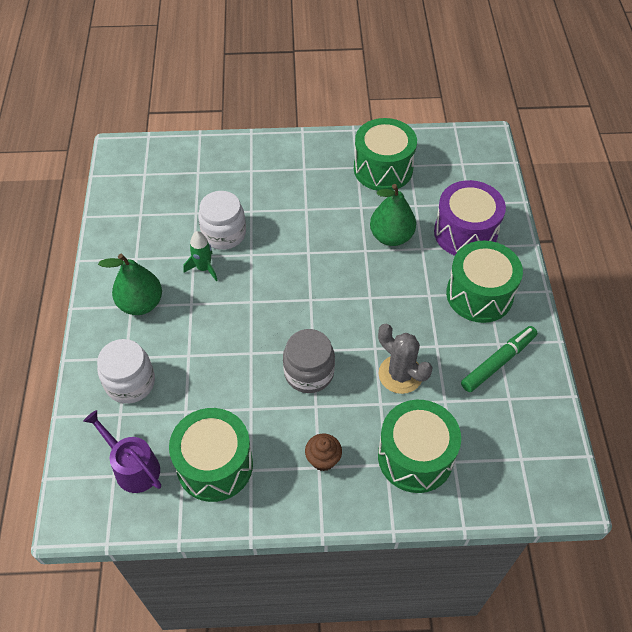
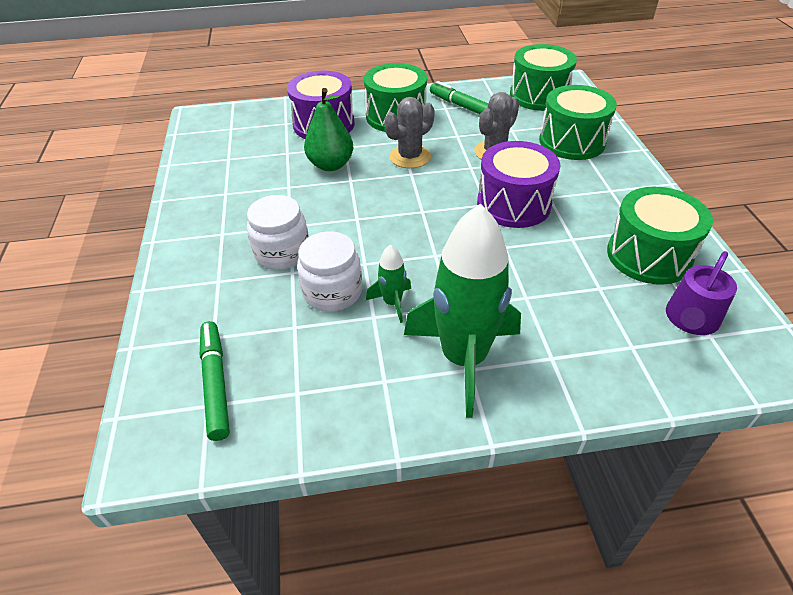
camera: 95 degrees left, 10 degrees down
white jar [97,339,155,404] -> white jar moved to [247,195,309,270]
green pear [98,254,162,315] -> green rocket [404,204,521,418]
grey jar [283,329,335,393] -> purple drum [477,141,561,228]
brown cupcake [305,434,342,471] -> none
green drum [354,118,417,191] -> green drum moved to [510,44,577,111]
none -> green marker [200,321,230,441]
none -> grey cactus [384,97,435,168]

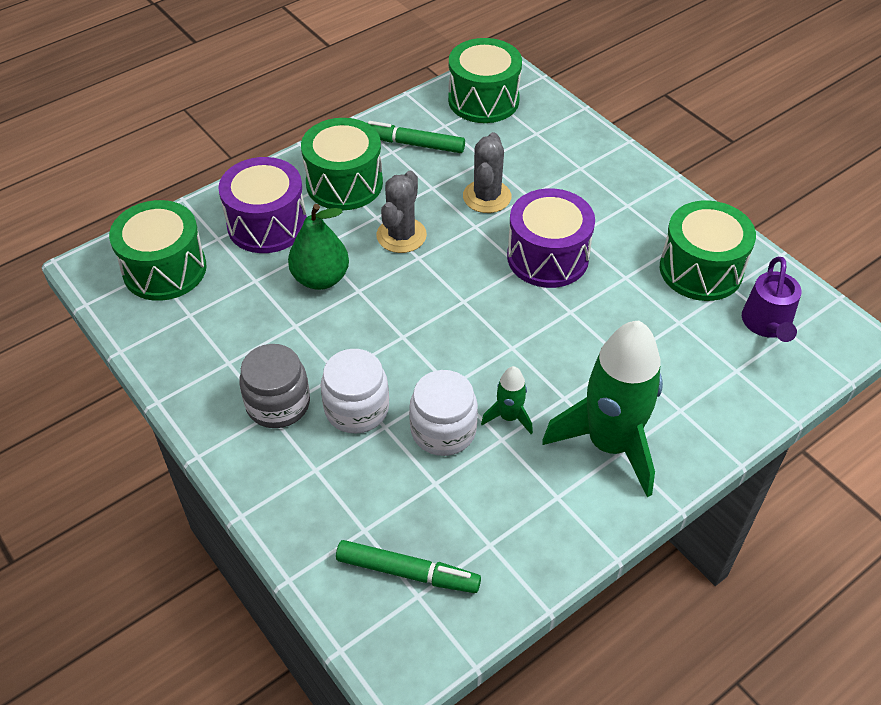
camera: 30 degrees left, 5 degrees up
green marker [200,321,230,441] -> green marker turned 150 degrees clockwise [336,540,481,593]
green drum [539,85,617,160] -> green drum moved to [109,200,207,301]
none -> grey jar [239,344,310,428]

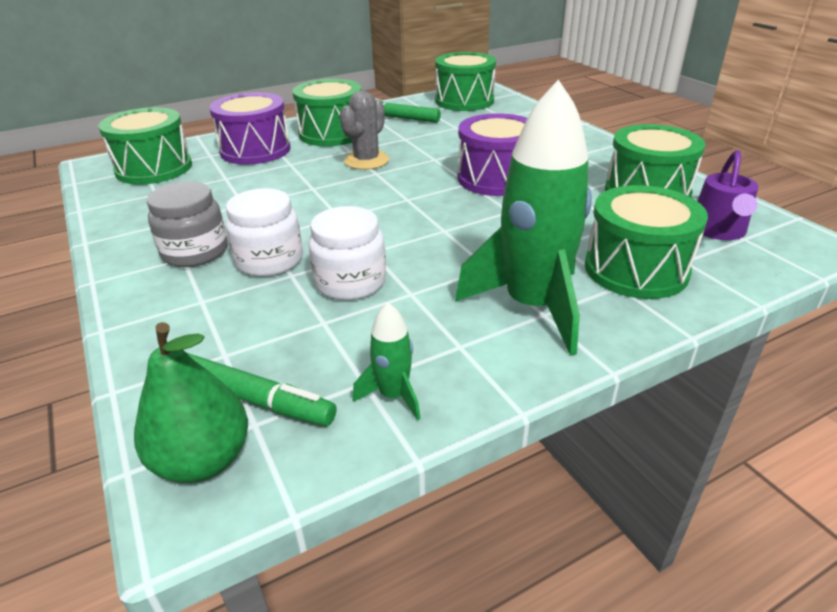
camera: 10 degrees right, 15 degrees down
green pear [288,204,349,290] -> green pear moved to [134,322,248,483]
grey cactus [463,132,511,213] -> none
green rocket [481,366,533,434] -> green rocket moved to [353,302,421,420]
none -> green drum [585,185,708,299]

